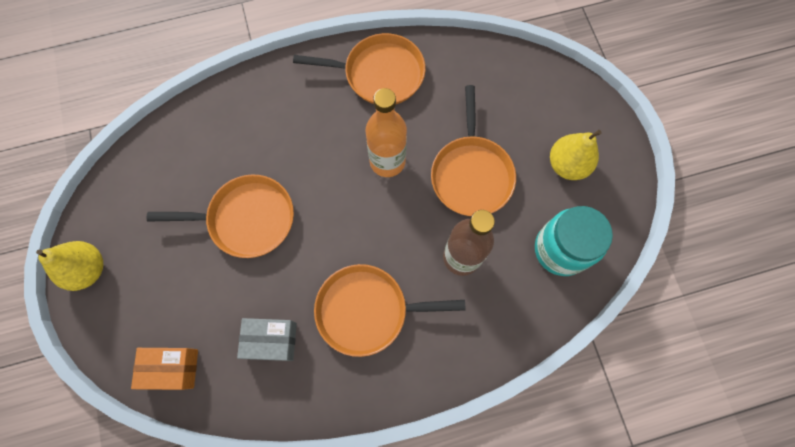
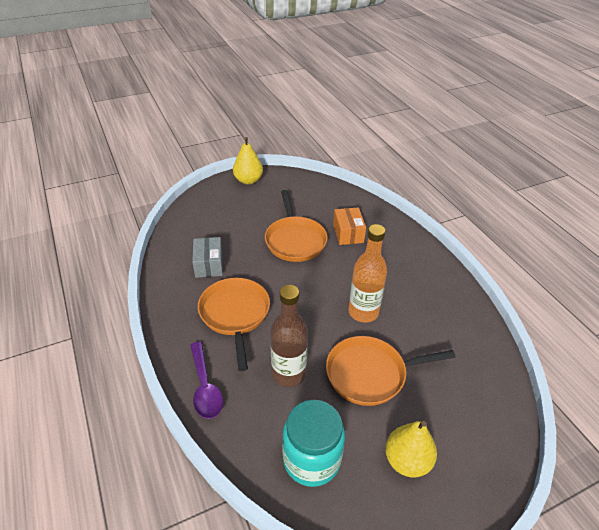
camera: 80 degrees right, 30 degrees down
orange box [131,348,198,390] -> orange box moved to [333,207,366,245]
orange pan [293,33,426,104] -> none
none -> purple spoon [190,342,223,419]

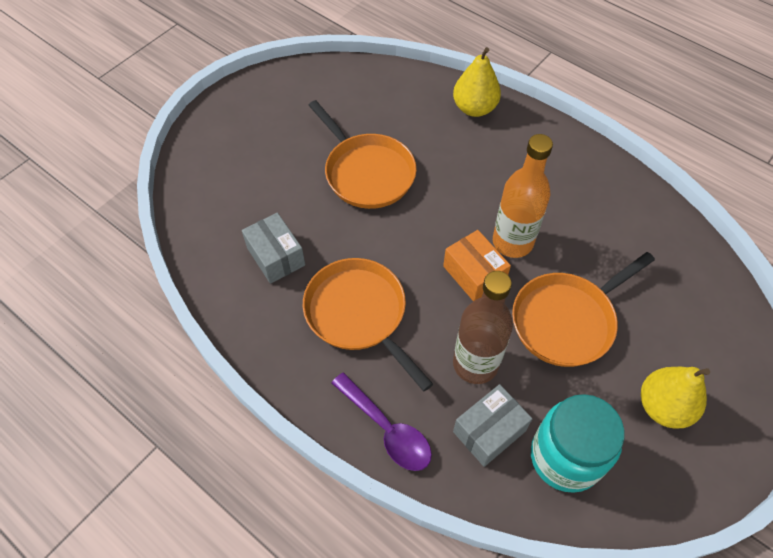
camera: 25 degrees left, 15 degrees up
yellow pear [233,137,263,185] -> yellow pear moved to [453,47,501,117]
orange box [333,207,366,245] -> orange box moved to [443,230,511,301]
none -> grey box [453,384,532,467]

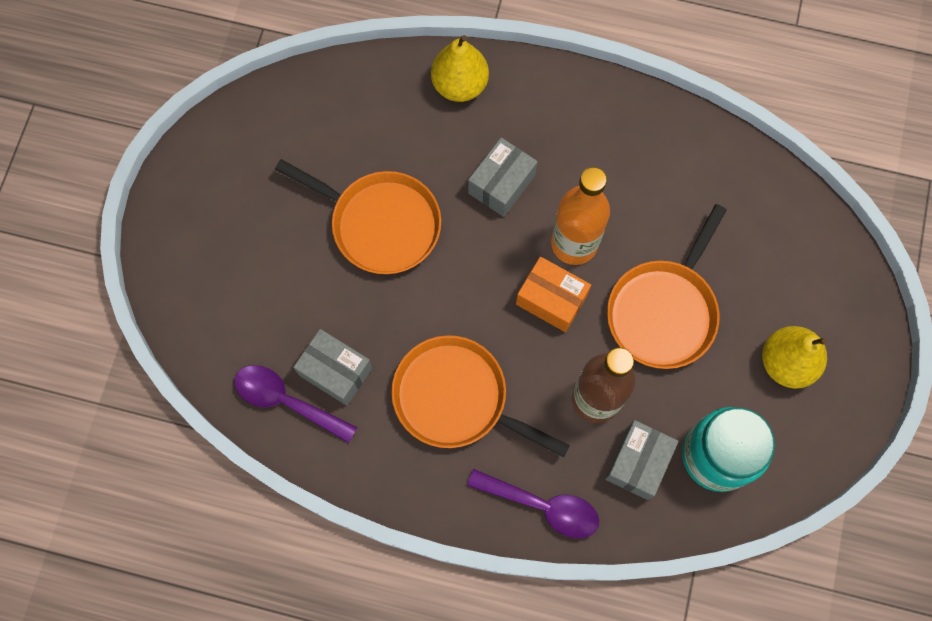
camera: 25 degrees left, 15 degrees up
none -> purple spoon [234,365,357,443]
none -> grey box [468,138,538,217]

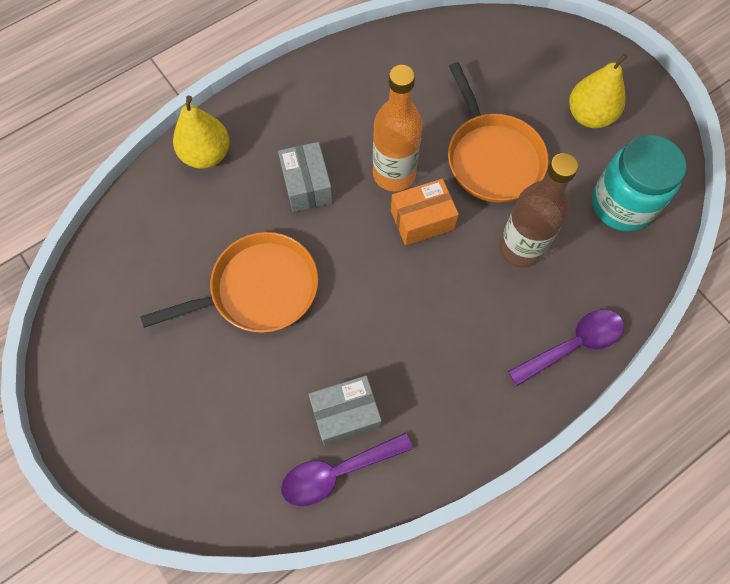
camera: 50 degrees left, 5 degrees down
orange pan [391,335,570,457] -> none
grey box [605,420,678,500] -> none

